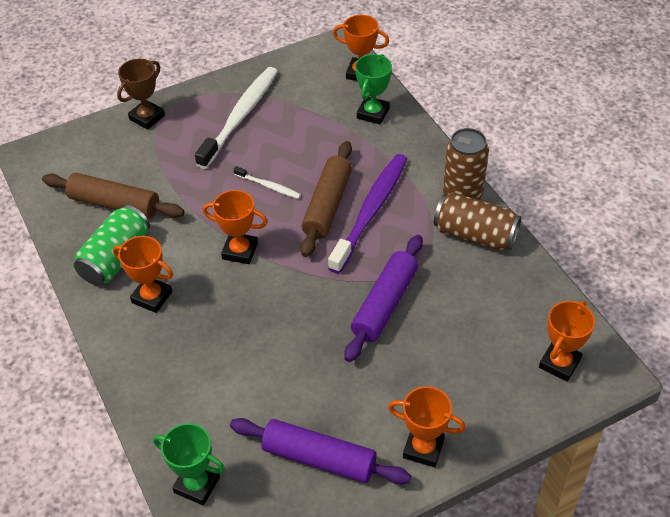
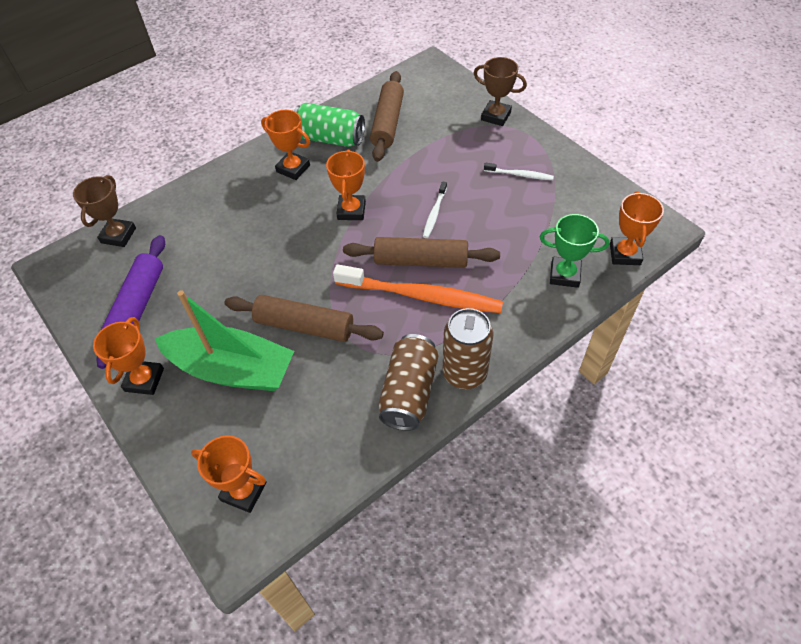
camera: 80 degrees right, 5 degrees up
orange trophy [113,236,173,313] -> orange trophy turned 75 degrees counterclockwise [261,110,310,180]
green trophy [153,423,225,505] -> brown trophy [73,175,136,247]
white toothbrush [195,67,278,169] -> white toothbrush [484,163,554,180], size x0.46
purple toothbrush [328,154,407,274] -> orange toothbrush [333,264,503,313]
purple rolling pin [345,235,423,362] -> brown rolling pin [224,295,384,342]
none -> green boat [155,290,294,391]

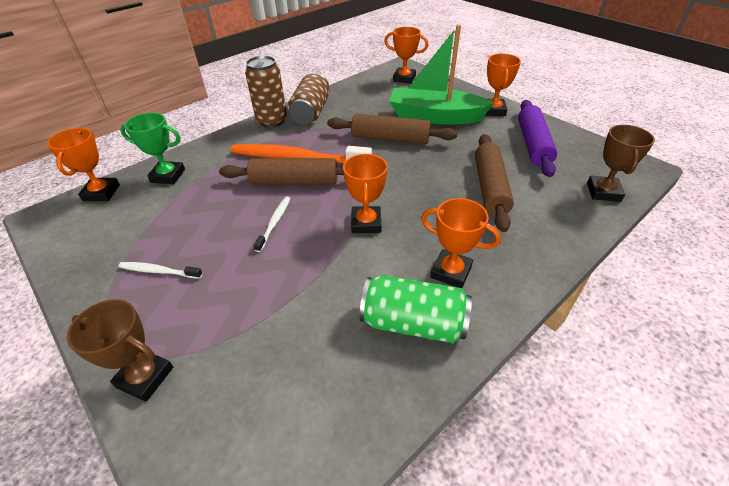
camera: 175 degrees right, 10 degrees down
brown rolling pin [370,71,404,162] -> brown rolling pin moved to [475,134,514,232]

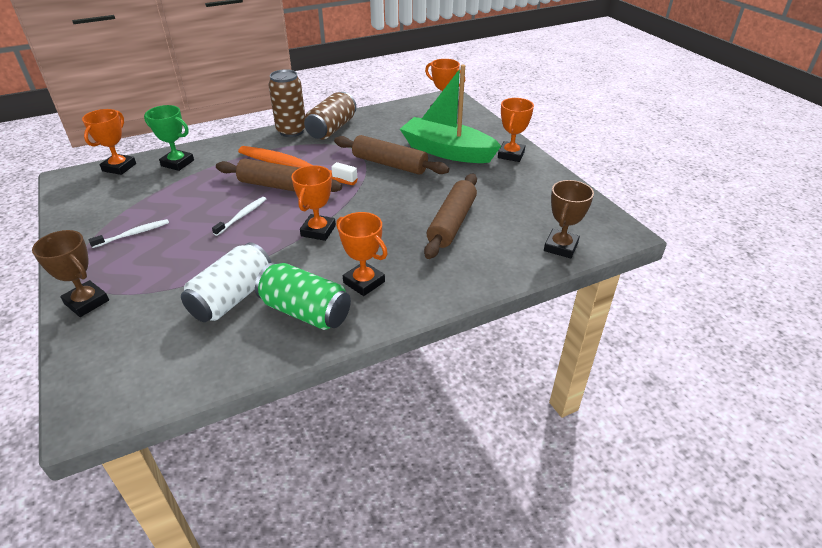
camera: 15 degrees right, 5 degrees down
white toothbrush [119,262,203,279] -> white toothbrush turned 120 degrees clockwise [88,219,169,248]
purple rolling pin [518,100,557,177] -> none
none -> white can [181,242,272,322]

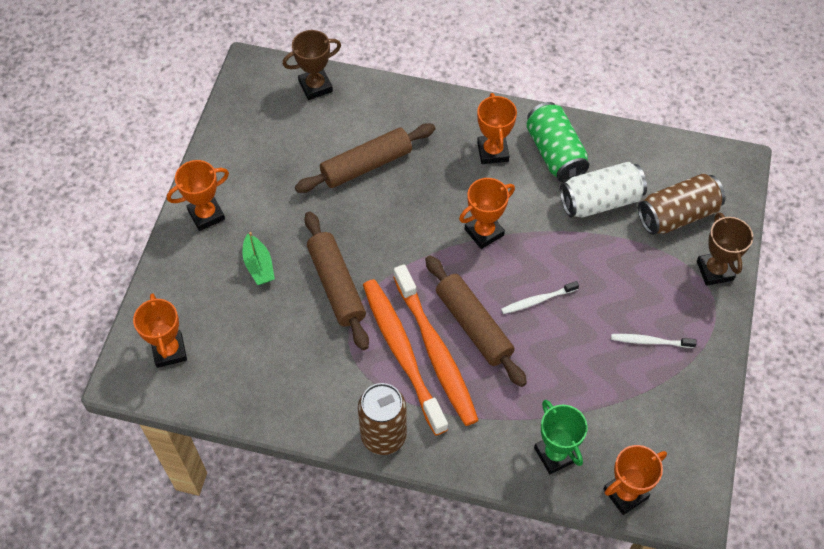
camera: 140 degrees left, 20 degrees up
brown can [304,92,356,139] -> brown can moved to [638,173,725,235]
green boat [400,65,501,163] -> green boat [242,232,275,285], size x0.45
none -> orange toothbrush [363,279,448,435]

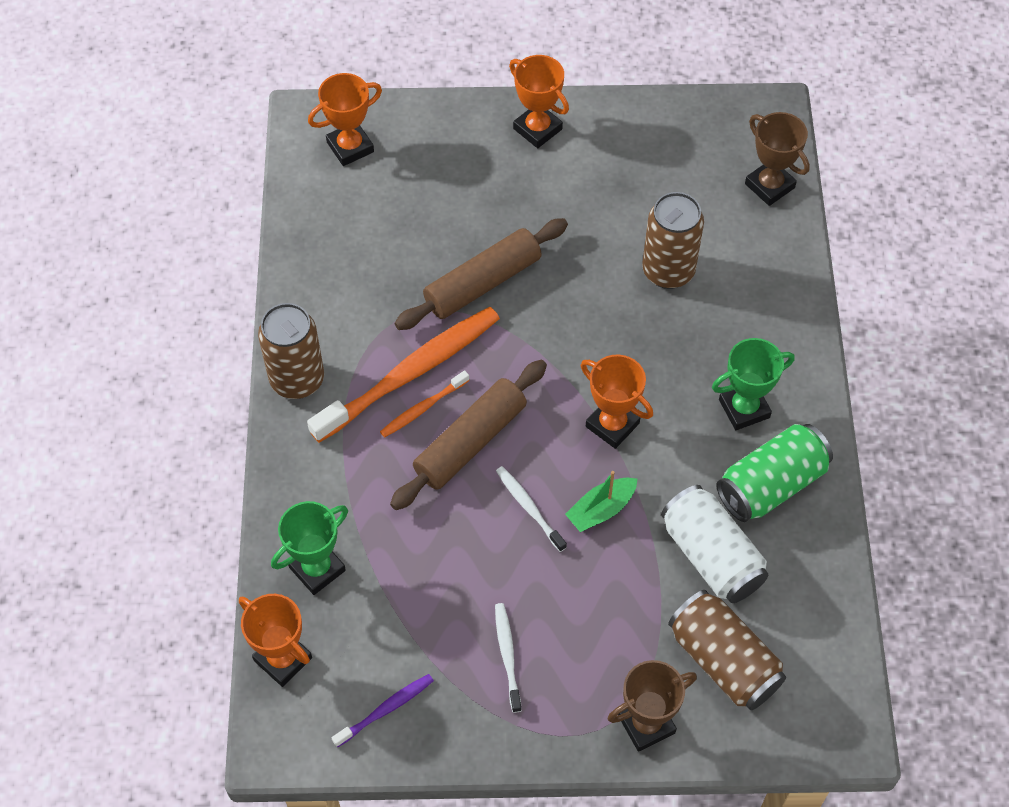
camera: 75 degrees right, 0 degrees up
green boat [242,232,275,285] -> green boat moved to [565,471,637,532]
brown rolling pin [295,123,435,193] -> brown can [642,192,704,289]
orange toothbrush [393,264,478,426] -> orange toothbrush [380,370,469,438], size x0.46
orange trophy [477,93,517,164] -> green trophy [712,338,795,430]
none -> purple toothbrush [332,674,434,748]

